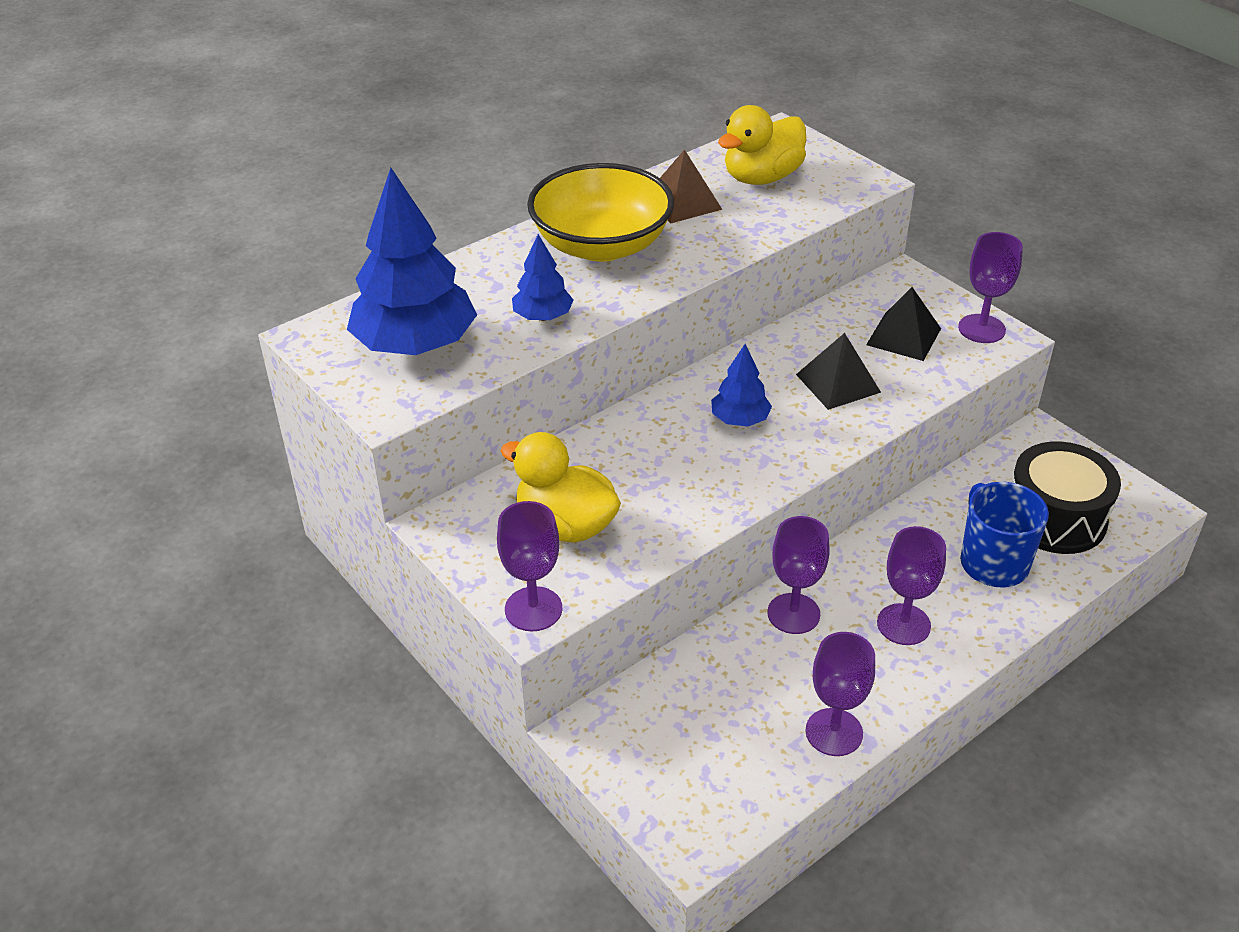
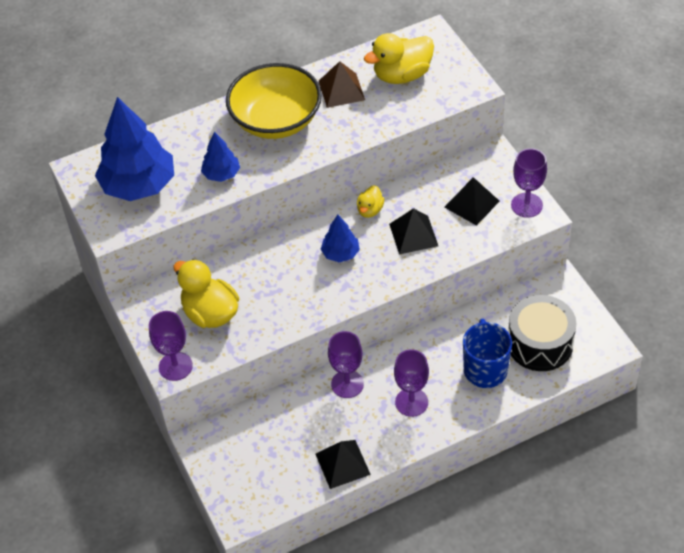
camera: 15 degrees right, 10 degrees up
purple goblet [805,632,875,756] -> black pyramid [316,440,371,489]
none -> yellow duck [357,185,384,218]

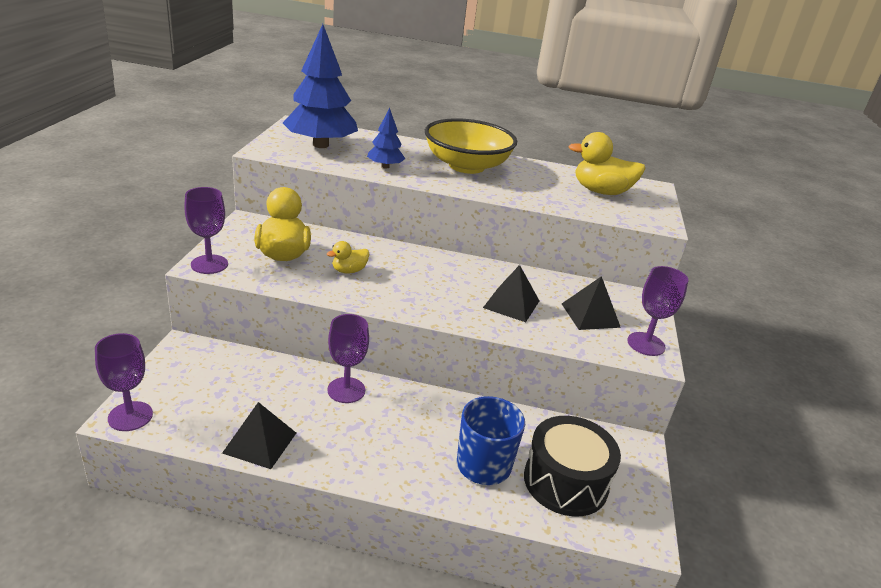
camera: 30 degrees right, 20 degrees down
brown pyramid [319,61,365,108] -> none
blue tree [321,215,360,262] -> none
yellow duck [357,185,384,218] -> yellow duck moved to [327,241,369,274]
purple goblet [394,349,429,417] -> purple goblet moved to [95,333,153,431]

